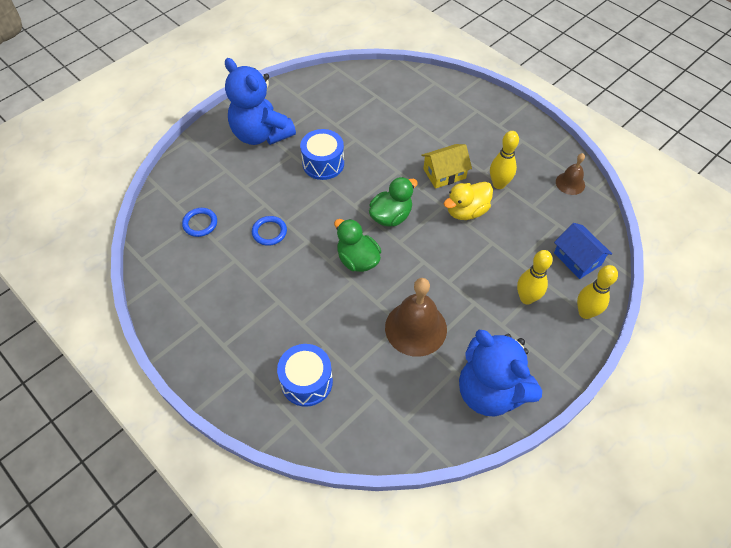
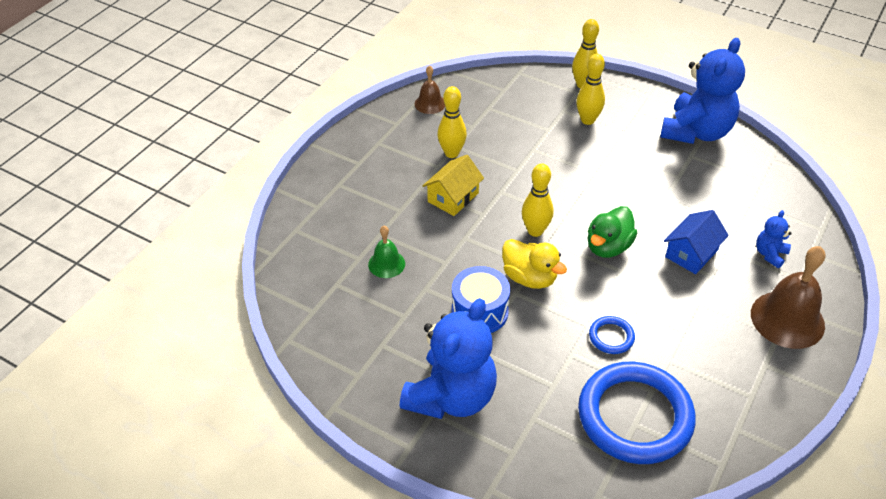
camera: 105 degrees left, 10 degrees down
blue ring [182,208,217,237] -> blue ring [578,362,696,464], size x2.36
blue drum [277,344,333,407] -> blue teddy bear [756,210,792,268]
green duck [369,177,418,227] -> yellow bowling pin [522,163,553,237]
brown bell [385,278,447,357] -> brown bell moved to [751,246,826,349]
yellow house [421,144,472,189] -> yellow house turned 75 degrees clockwise [423,155,484,216]
yellow duck [444,182,493,220] -> yellow duck moved to [502,239,567,289]
blue house [554,223,612,279] -> blue house moved to [664,210,729,274]
none -> green bell [368,226,405,278]

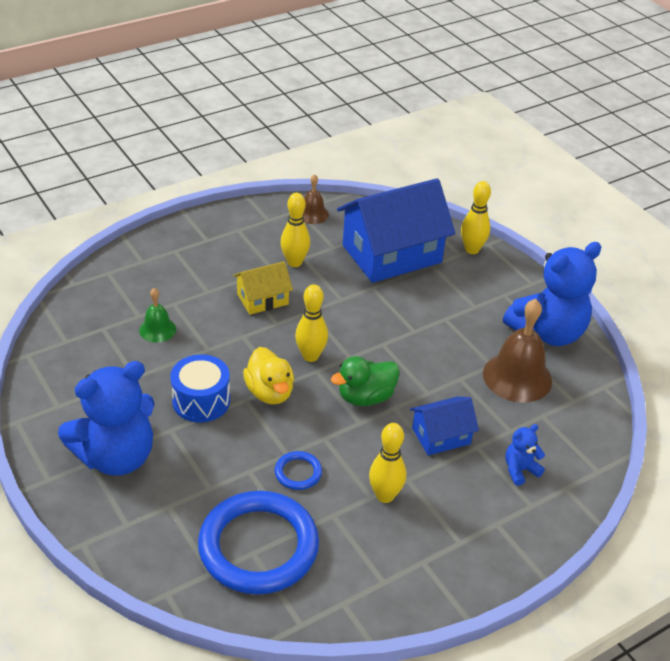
camera: 25 degrees right, 5 degrees down
yellow bowling pin [576,54,605,125] -> yellow bowling pin moved to [369,423,406,503]
brown bell [751,246,826,349] -> brown bell moved to [483,299,552,403]
none -> blue house [337,178,455,283]

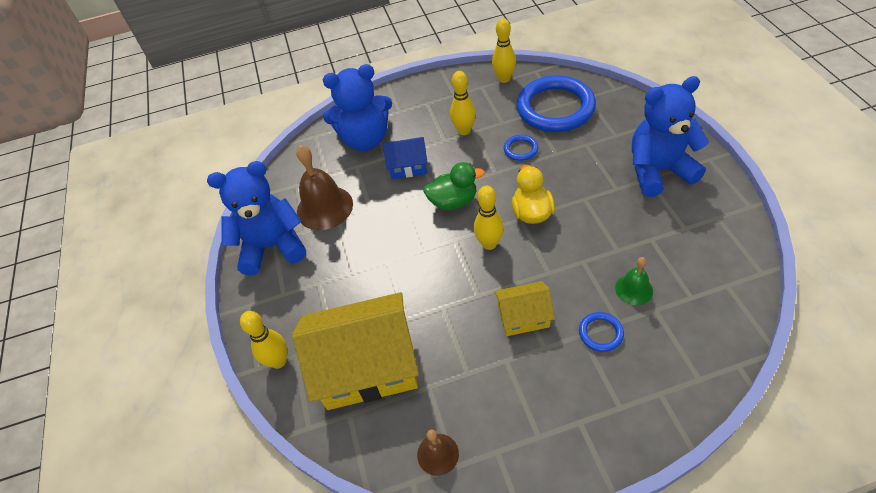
camera: 155 degrees left, 10 degrees up
blue drum [170,354,230,422] -> none
yellow bowling pin [281,193,310,267] -> yellow bowling pin moved to [492,18,516,83]
blue house [337,178,455,283] -> yellow house [292,292,419,410]
blue teddy bear [505,424,545,486] -> blue teddy bear [323,64,392,151], size x2.30
none -> blue ring [579,312,624,352]

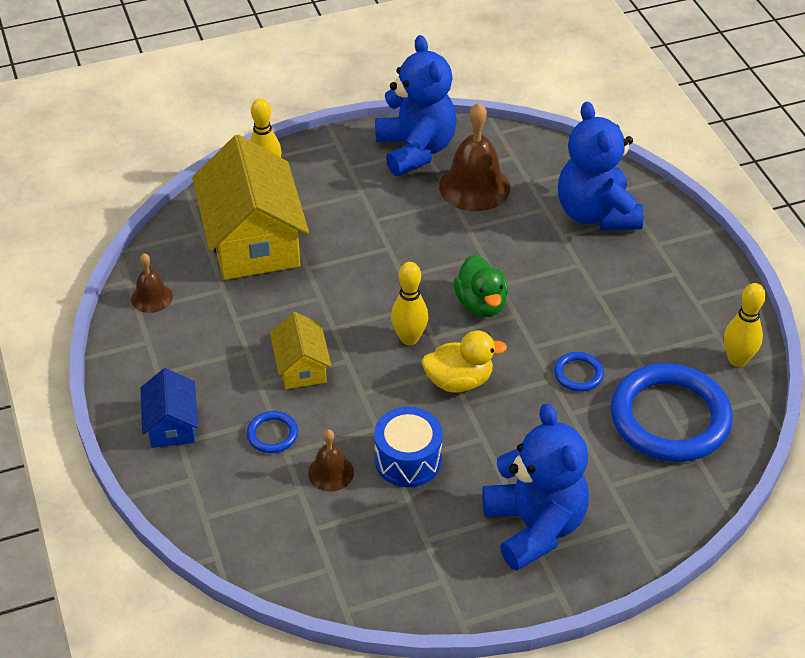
camera: 80 degrees right, 5 degrees down
blue house [383,137,428,179] -> blue house moved to [140,368,198,448]
yellow bowling pin [450,71,476,135] -> none
green bell [615,257,653,305] -> brown bell [308,429,354,492]
none -> blue drum [374,407,443,487]

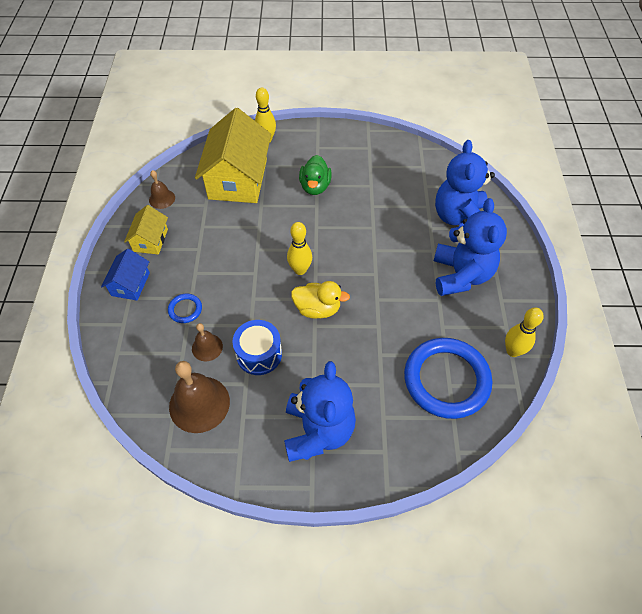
camera: 20 degrees right, 10 degrees up
yellow house [270,312,332,389] -> yellow house moved to [124,205,168,255]
blue teddy bear [375,35,457,176] -> blue teddy bear moved to [434,198,507,296]
brown bell [439,103,510,211] -> brown bell moved to [169,361,230,433]
green duck [454,255,508,317] -> green duck moved to [299,155,332,195]
blue ring [554,352,604,392] -> none

